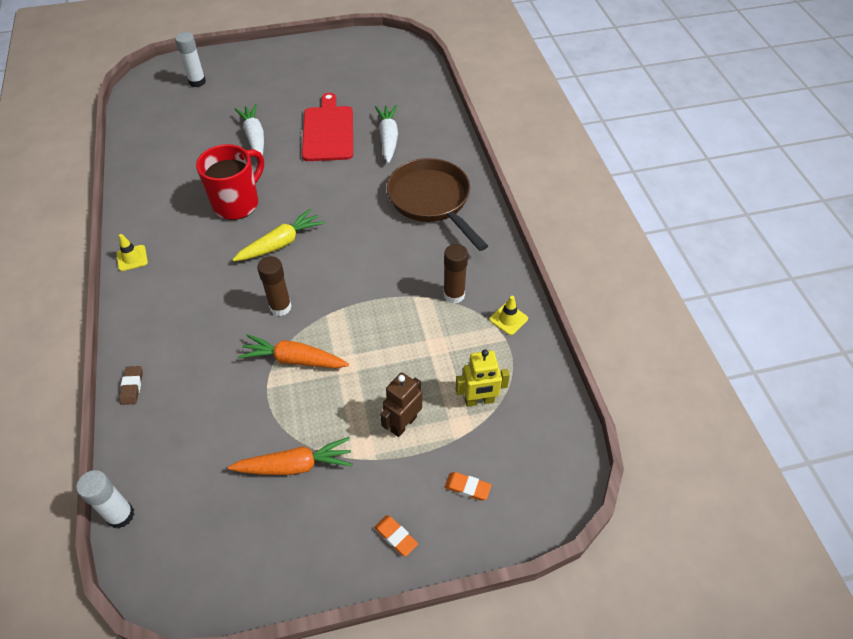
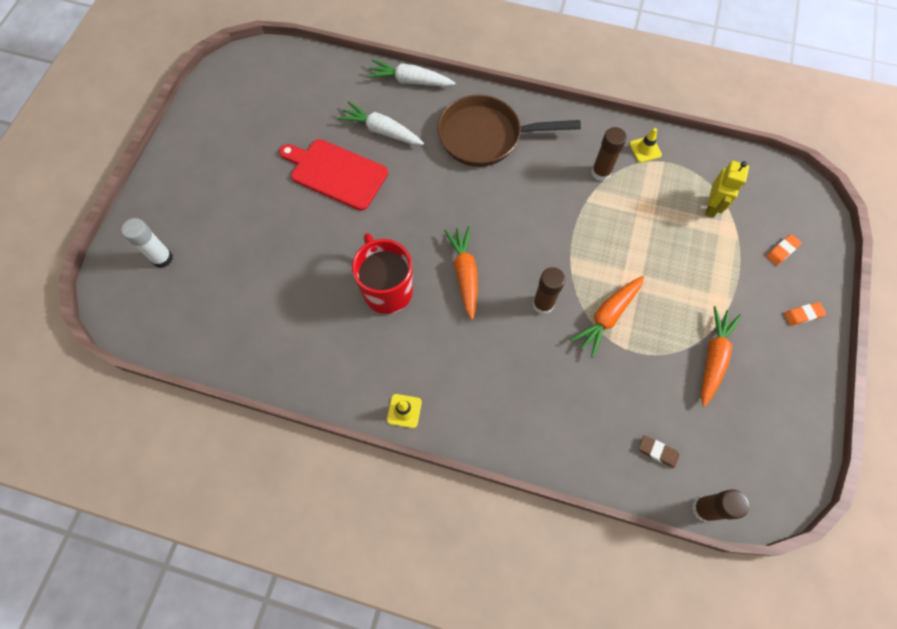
camera: 60 degrees left, 15 degrees up
white glue stick [76,470,135,528] -> brown glue stick [692,489,749,522]
brown eraser [119,366,143,405] -> brown eraser moved to [639,435,679,468]
yellow carrot [232,208,324,261] -> orange carrot [444,226,478,320]
white carrot [235,104,264,156] -> white carrot moved to [367,59,455,87]
brown robot [380,372,422,437] -> none

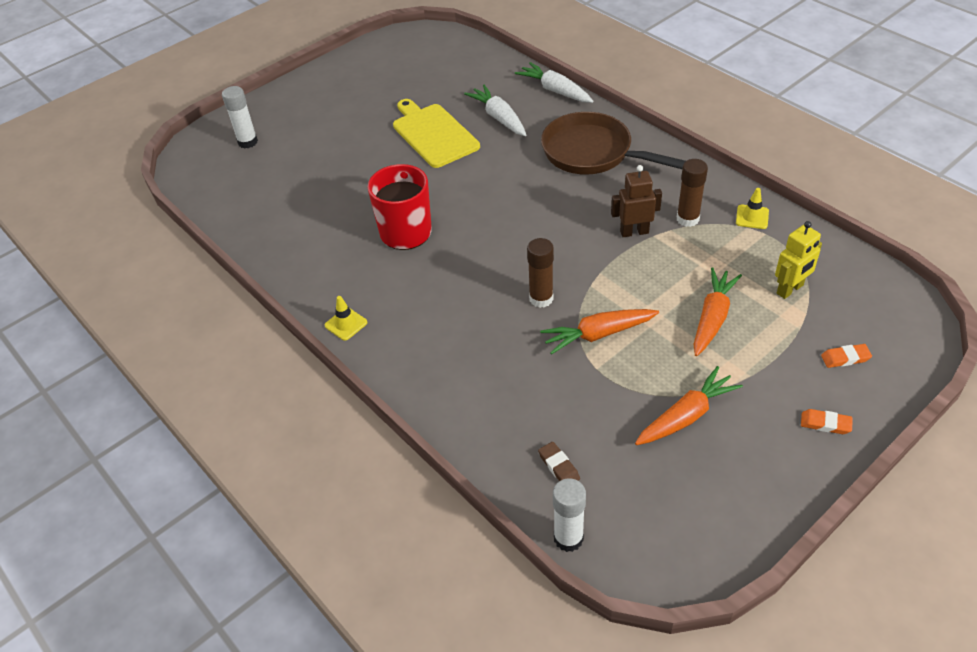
camera: 35 degrees right, 20 degrees down
red cutting board [279,139,388,211] -> yellow cutting board [393,99,480,168]
orange carrot [444,226,478,320] -> orange carrot moved to [694,267,742,356]
brown glue stick [692,489,749,522] -> white glue stick [553,478,586,552]
none -> brown robot [611,165,662,237]

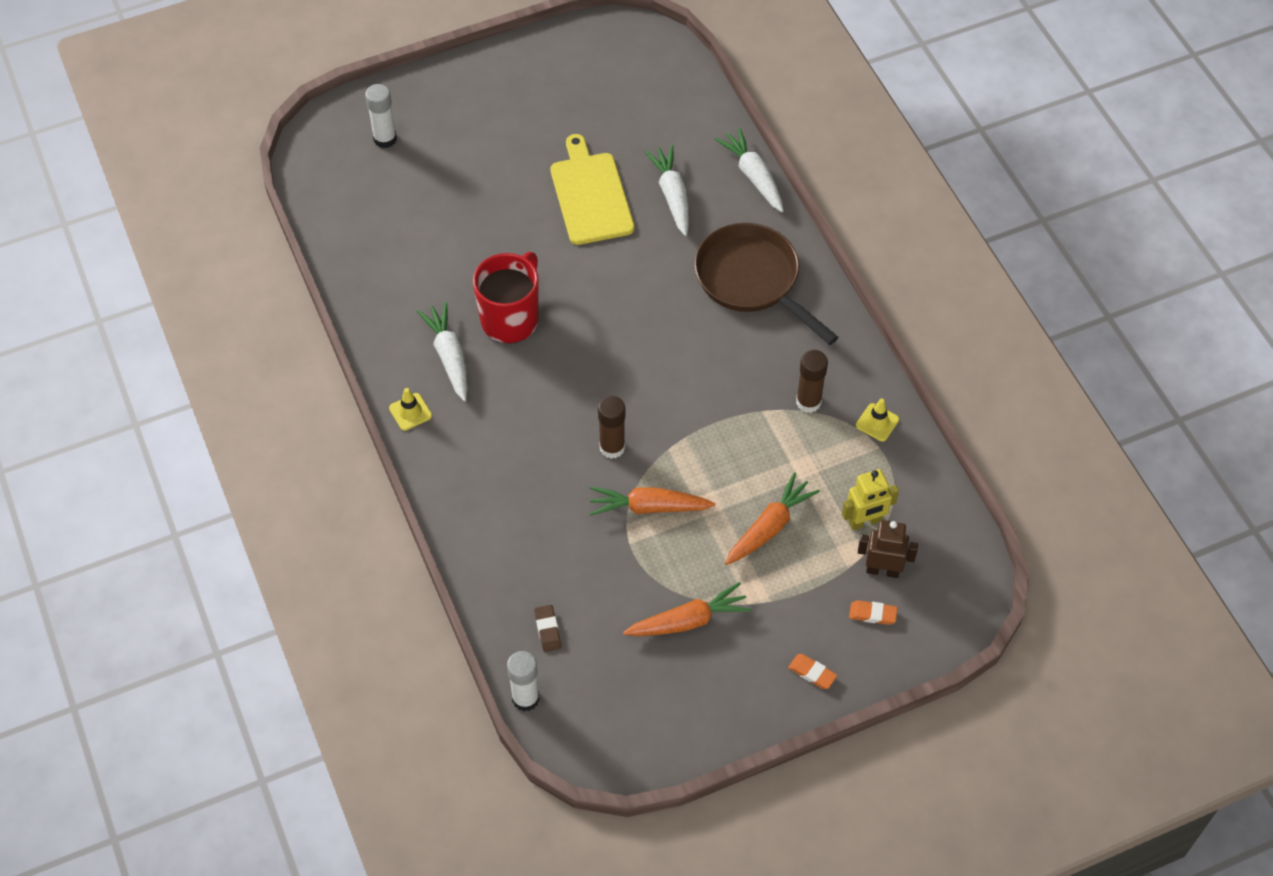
camera: 15 degrees right, 10 degrees up
brown robot [611,165,662,237] -> brown robot moved to [858,520,918,578]
none -> white carrot [417,302,467,401]

